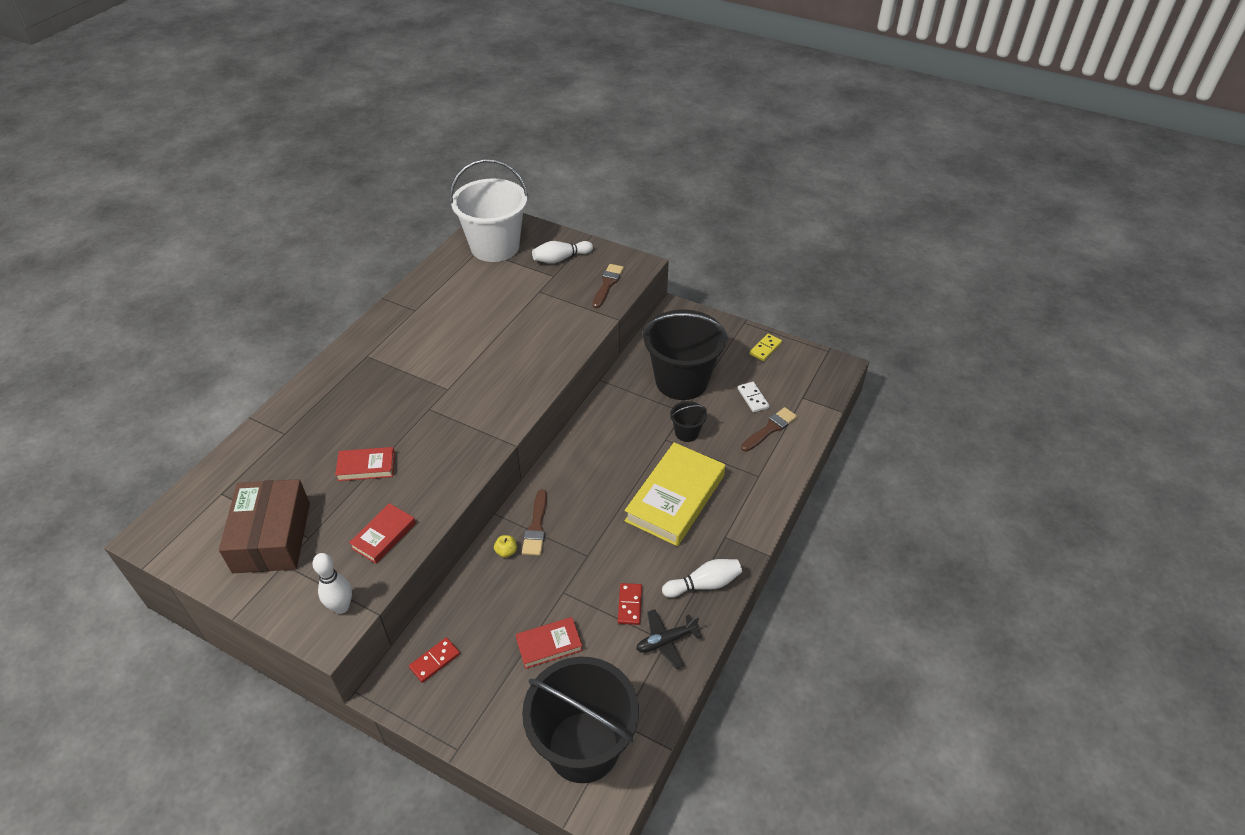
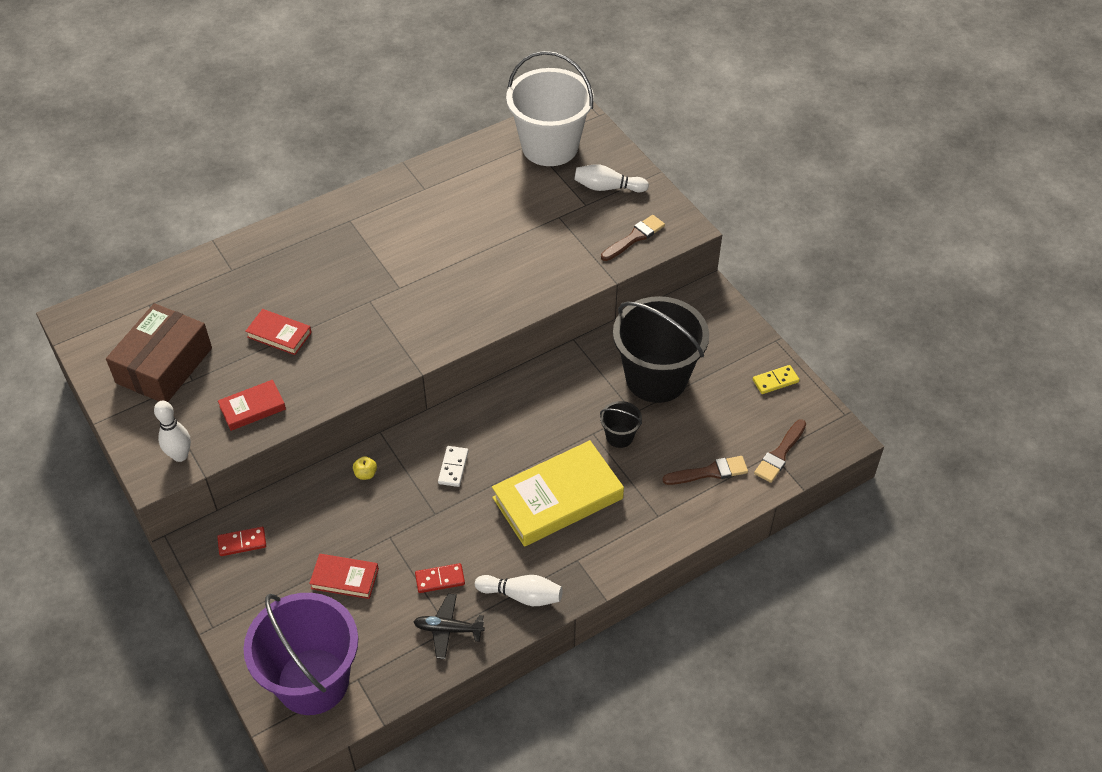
camera: 30 degrees right, 5 degrees up
brown brush [522,490,547,556] -> brown brush moved to [754,419,806,483]
black bucket [522,657,639,783] -> purple bucket [244,593,358,715]
red domino [618,583,642,625] -> red domino turned 45 degrees clockwise [415,563,465,593]
white domino [738,382,769,413] -> white domino moved to [438,446,468,487]

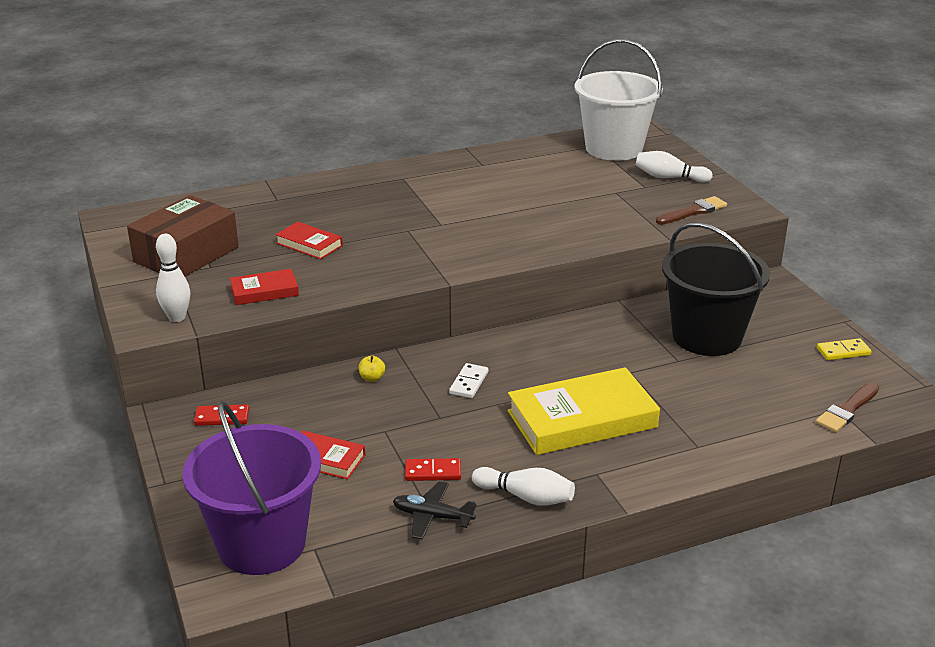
camera: 10 degrees right, 20 degrees down
black bucket [600,401,642,448] -> none
brown brush [662,456,748,485] -> none

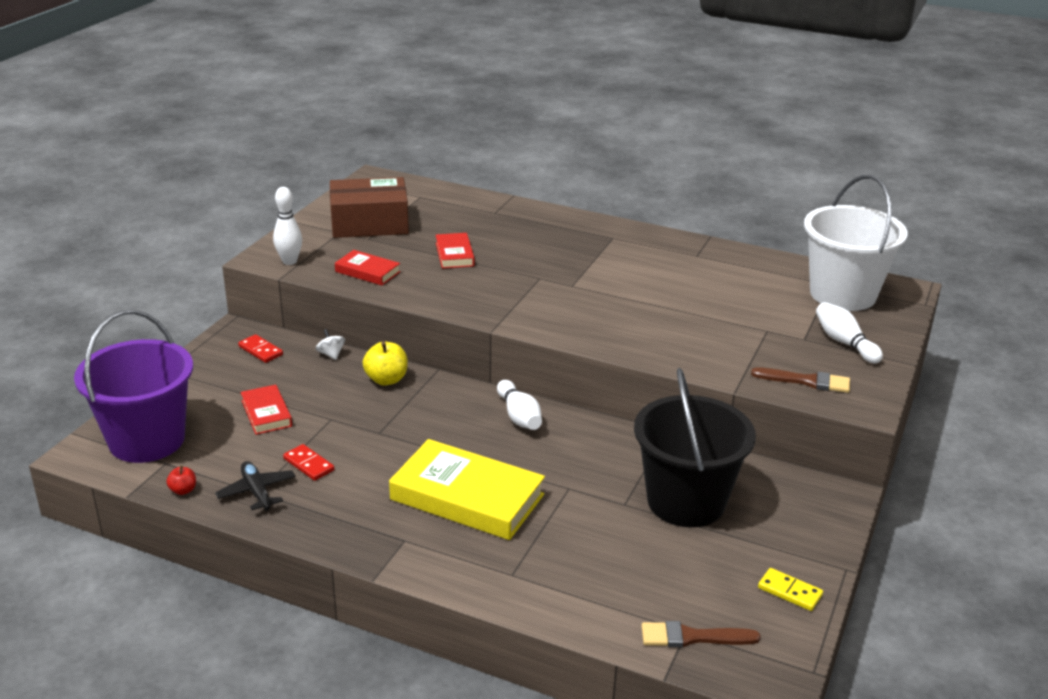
camera: 45 degrees right, 0 degrees up
yellow apple [359,356,385,382] -> yellow apple [363,341,408,386], size x1.79
white domino [449,363,488,398] -> none
white bowling pin [472,467,575,505] -> white bowling pin moved to [497,380,542,430]
none -> red apple [166,466,196,495]
none -> white spinning top [316,329,345,360]

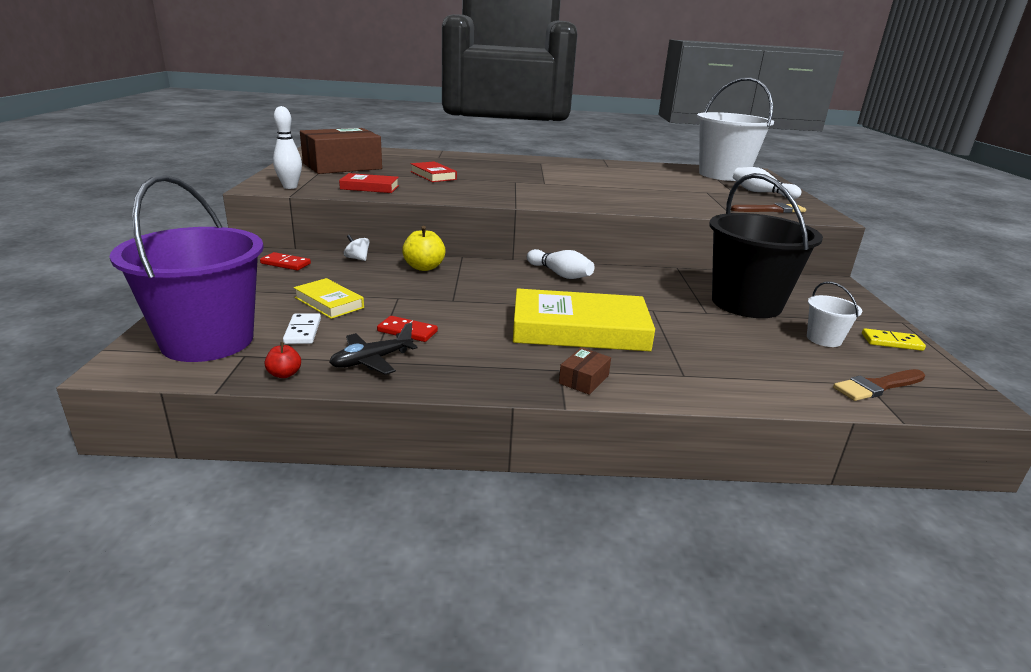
camera: 25 degrees left, 5 degrees down
black plane [215,461,295,511] -> black plane turned 75 degrees counterclockwise [329,323,418,375]
red book [240,385,292,435] -> yellow book [294,278,364,319]
none -> white domino [283,313,321,344]
none -> brown box [559,347,611,395]
none -> white bucket [807,281,862,347]

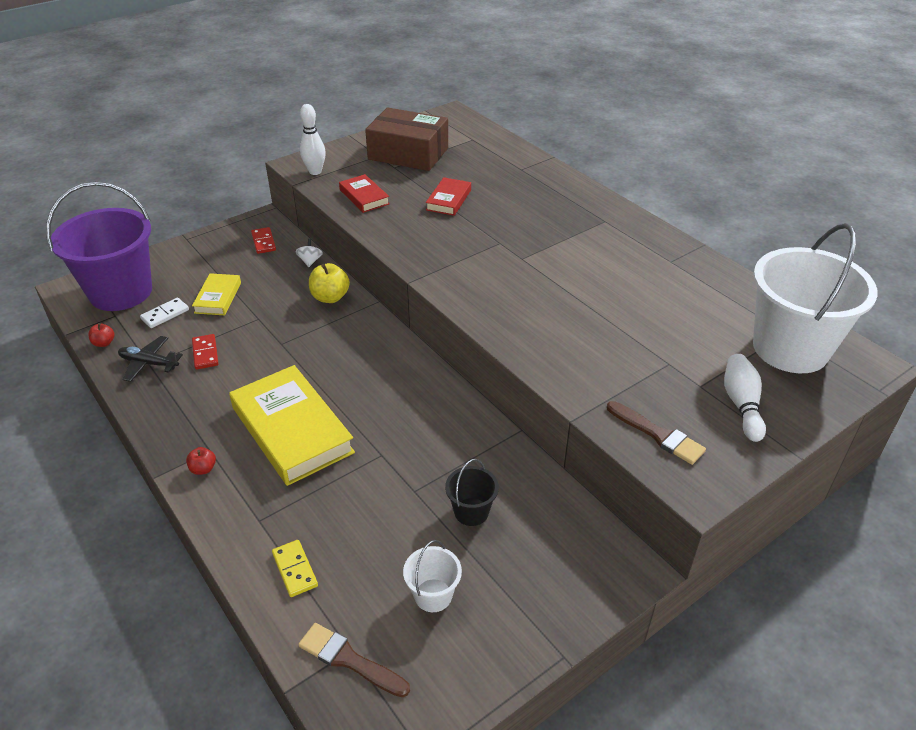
camera: 55 degrees right, 15 degrees up
white bowling pin [527,249,595,279] -> none
brown box [559,347,611,395] -> red apple [186,447,216,475]
black bucket [709,173,823,318] -> black bucket [445,459,499,526], size x0.43
yellow domino [862,328,926,351] -> yellow domino moved to [272,540,318,597]

